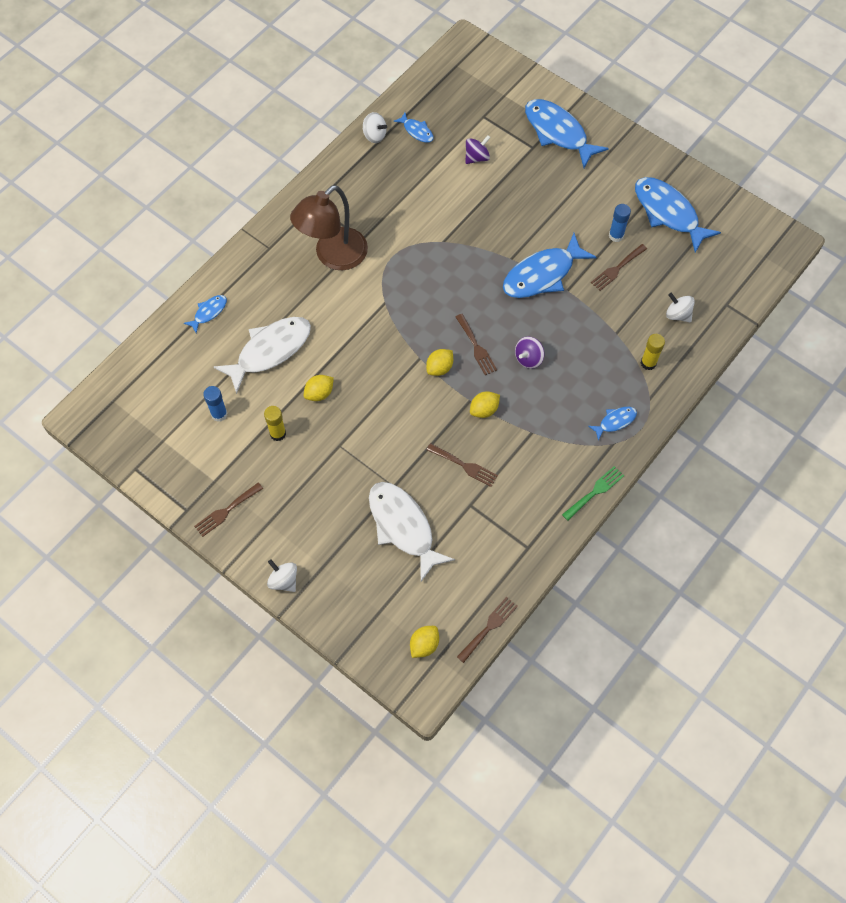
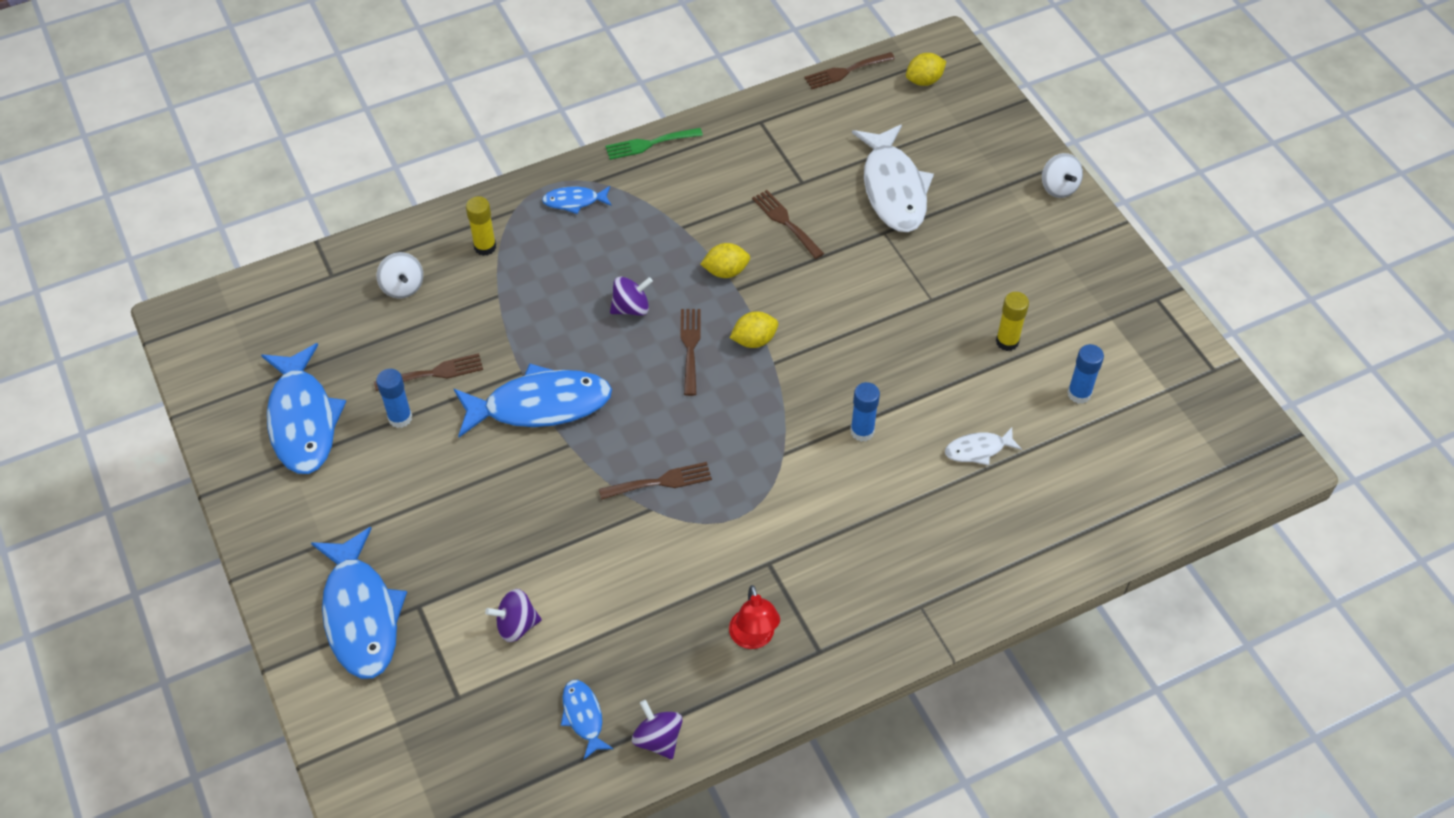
camera: 155 degrees left, 10 degrees down
blue fish [184,295,227,333] -> none
brown fork [194,483,263,537] -> brown fork moved to [599,462,712,500]
white fish [214,317,311,394] -> white fish [945,427,1022,465], size x0.48
brown lamp [290,185,368,270] -> none
yellow lemon [304,375,334,401] -> none
white spinning top [363,112,387,143] -> purple spinning top [632,700,682,759]
none -> red lamp [729,585,780,649]
none -> blue glue stick [850,382,880,442]

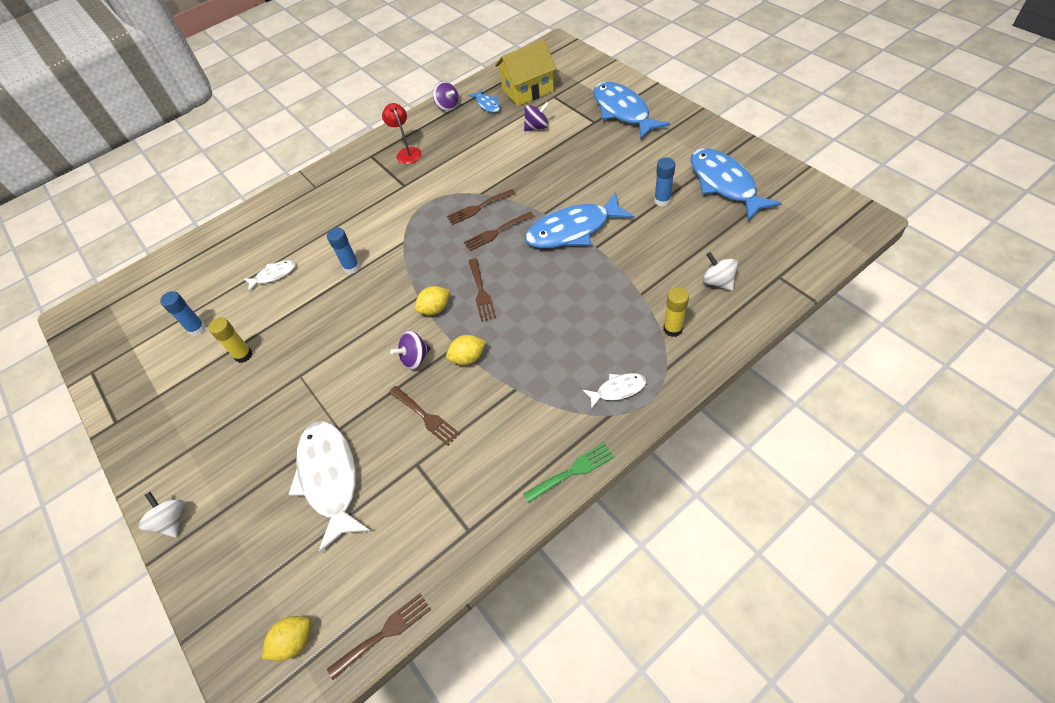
camera: 175 degrees right, 0 degrees up
brown fork [374,353,483,391] -> brown fork moved to [464,212,534,251]
blue fish [542,186,612,214] -> white fish [583,373,647,409]
purple spinning top [610,276,653,316] -> purple spinning top moved to [390,331,431,370]
none -> yellow house [495,40,557,106]

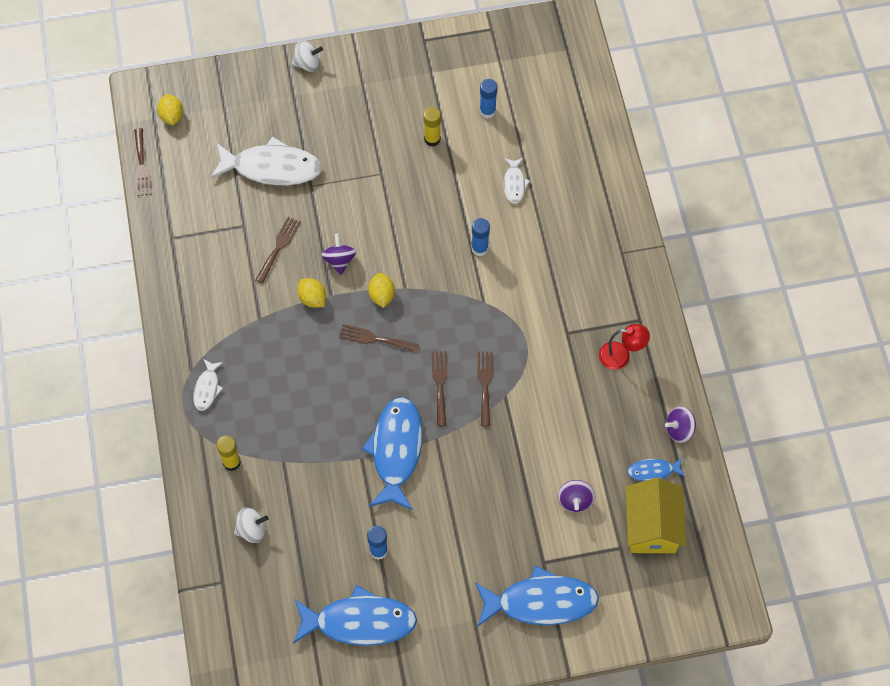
camera: 110 degrees right, 10 degrees up
brown fork [389,386,460,446] -> brown fork turned 135 degrees clockwise [256,217,301,284]
yellow lemon [446,335,486,365] -> yellow lemon turned 45 degrees counterclockwise [297,278,326,308]
green fork [523,442,615,503] -> none

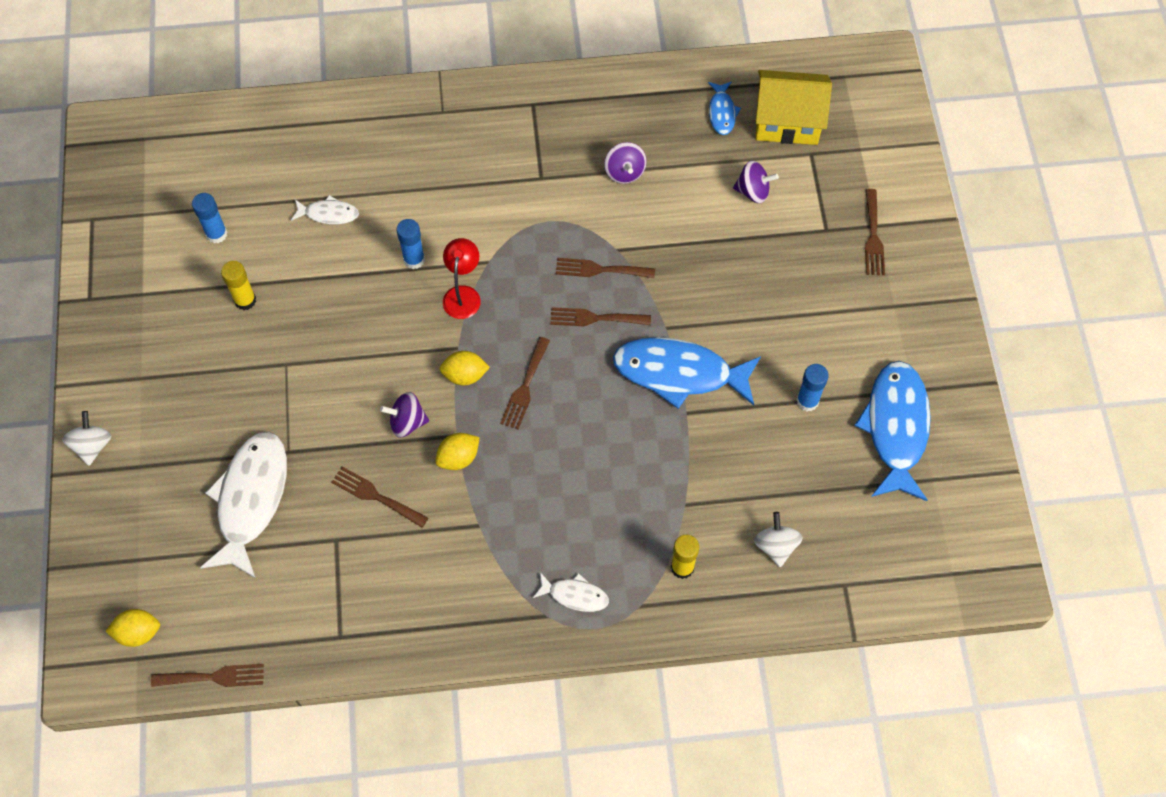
camera: 85 degrees left, 0 degrees up
blue fish [475,566,599,626] -> brown fork [865,189,885,275]
red lamp [599,324,650,370] -> red lamp moved to [443,238,481,319]
purple spinning top [665,406,696,443] -> purple spinning top moved to [604,142,647,184]

